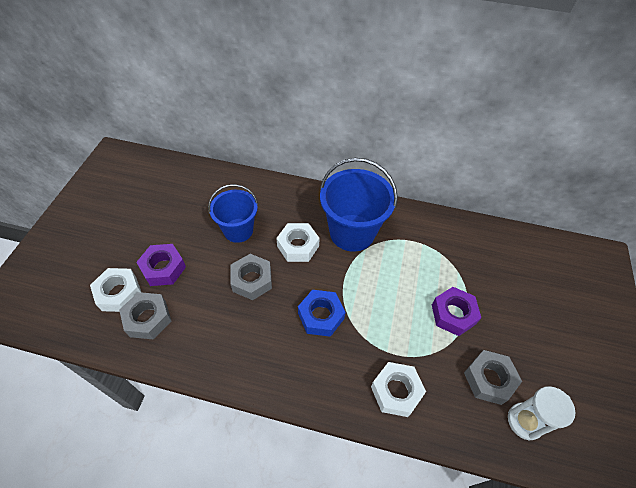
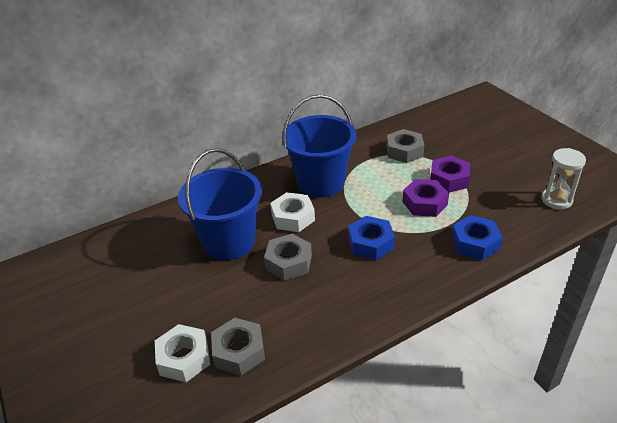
camera: 40 degrees left, 15 degrees down
purple nut [136,244,186,286] -> purple nut moved to [402,179,449,217]
blue bucket [208,184,258,243] -> blue bucket [178,148,262,260], size x1.54
white nut [371,362,426,417] -> blue nut [451,215,503,260]
grey nut [464,350,522,405] -> grey nut moved to [387,129,424,163]

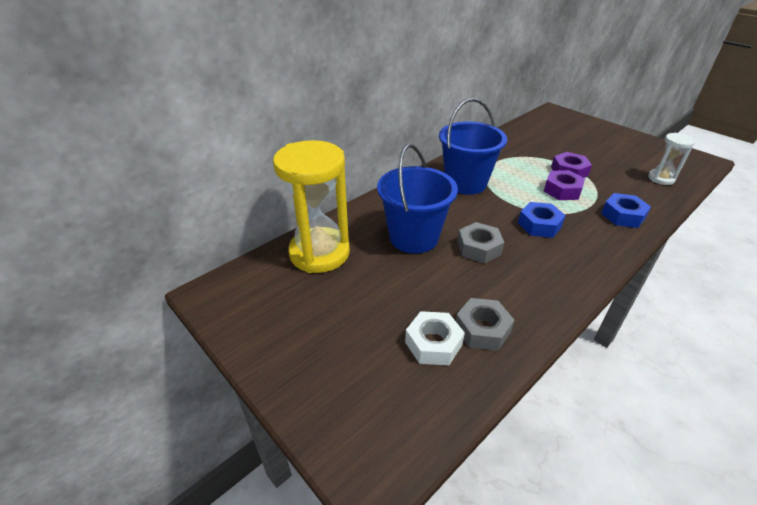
camera: 15 degrees left, 0 degrees up
white nut [270,192,315,232] -> none
grey nut [387,129,424,163] -> none
none -> yellow hourglass [273,140,350,273]

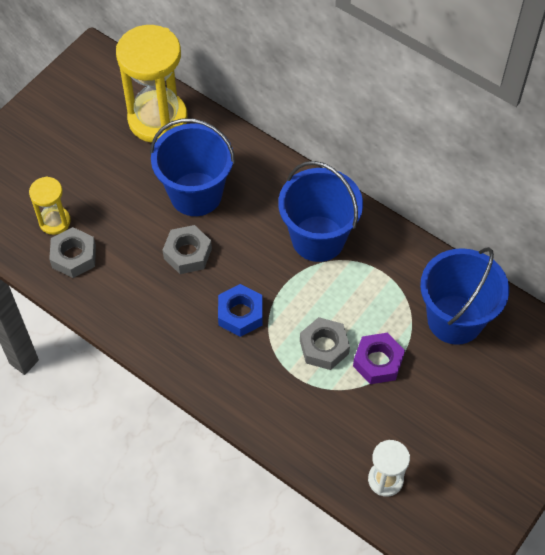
camera: 80 degrees right, 20 degrees up
white nut [405,311,465,365] -> yellow hourglass [29,176,71,235]
purple nut [544,170,585,200] -> grey nut [300,317,350,370]
blue nut [601,193,651,228] -> none
none -> blue bucket [420,247,509,345]

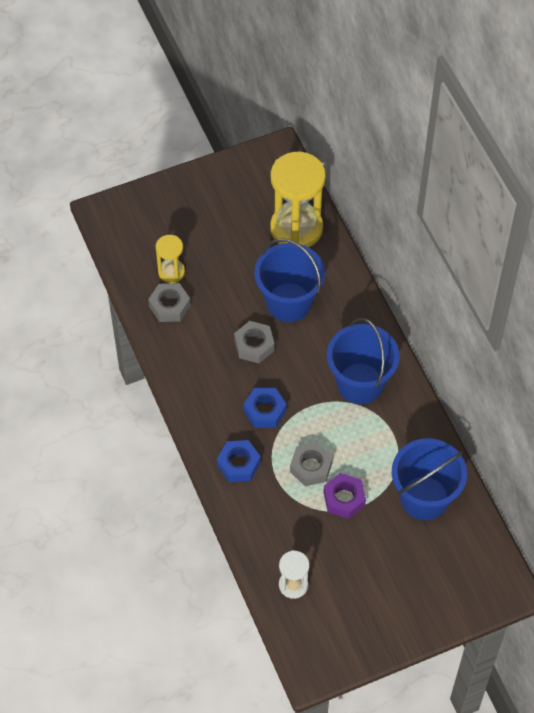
camera: 30 degrees right, 0 degrees up
none -> blue nut [217,440,261,482]

